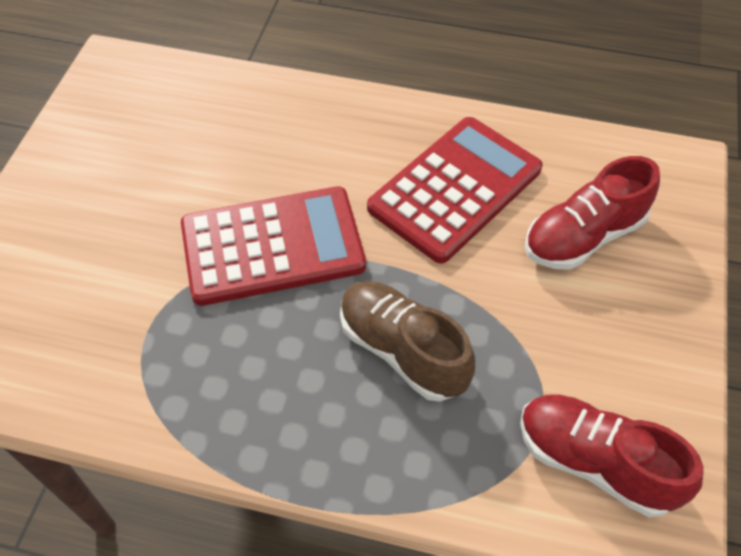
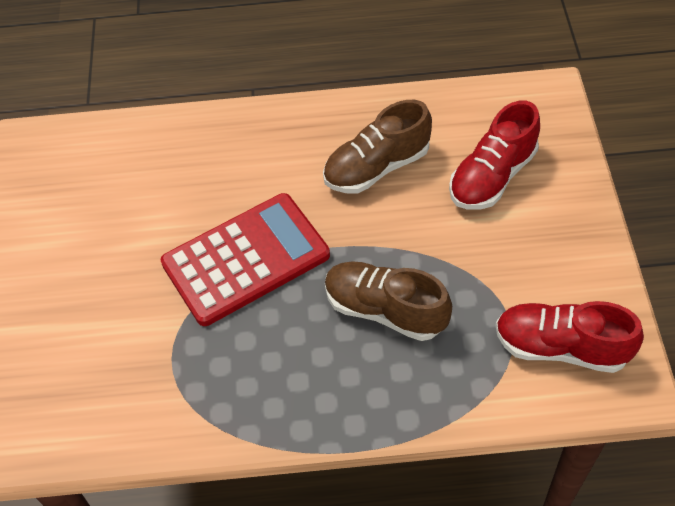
camera: 15 degrees left, 0 degrees up
red calculator [367,117,543,264] -> brown shoe [323,100,432,193]

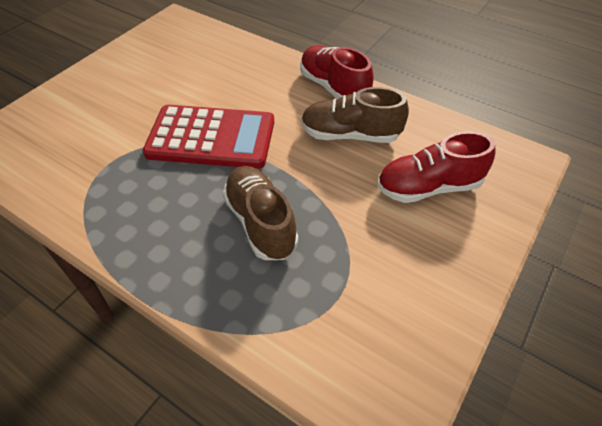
camera: 35 degrees right, 5 degrees down
red shoe [495,301,644,373] -> red shoe moved to [300,46,374,99]

